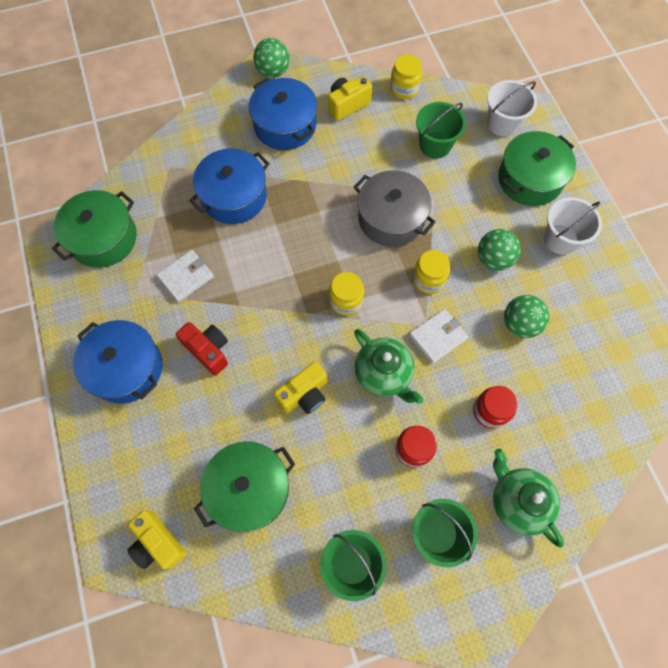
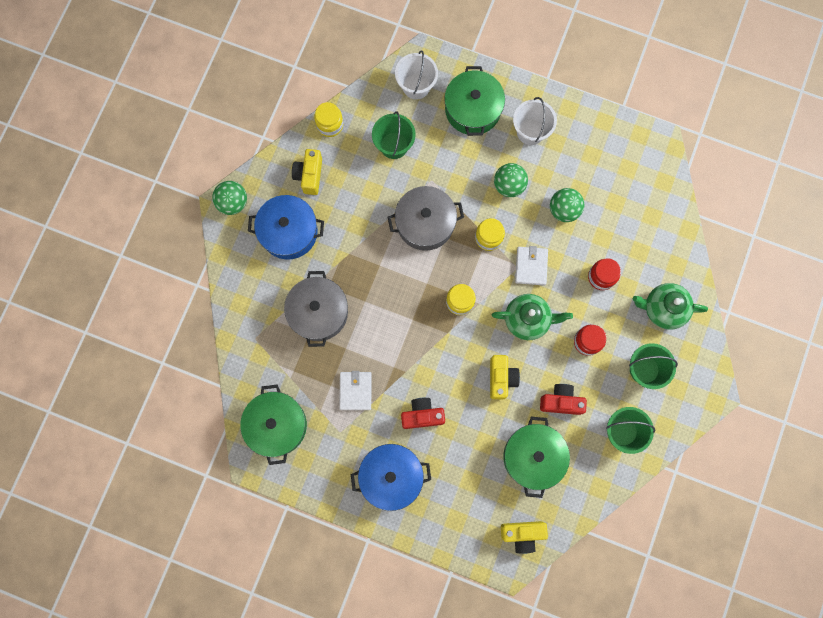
camera: 50 degrees left, 10 degrees up
blue pot [189,148,270,224] -> grey pot [284,271,348,347]
none -> red camera [540,384,587,415]

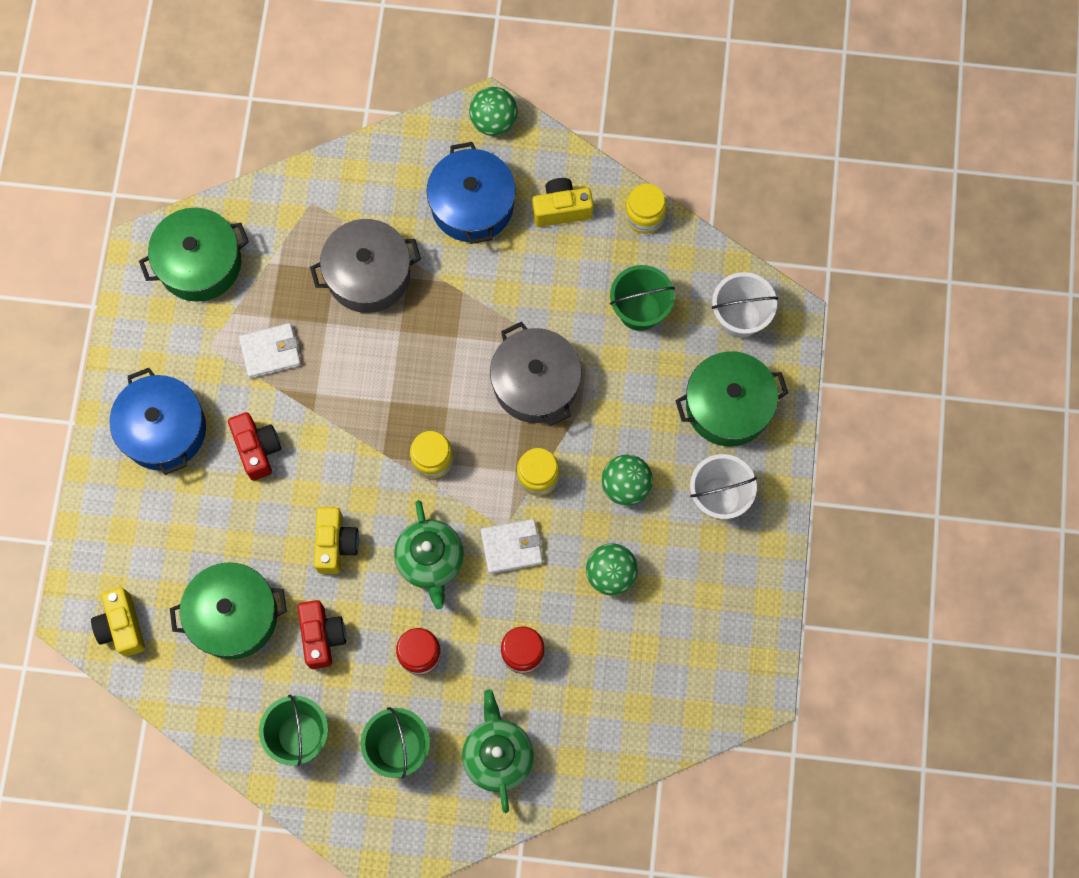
camera: 75 degrees right, 5 degrees down
yellow camera [490,355,520,399] -> yellow camera turned 75 degrees counterclockwise [314,507,359,574]

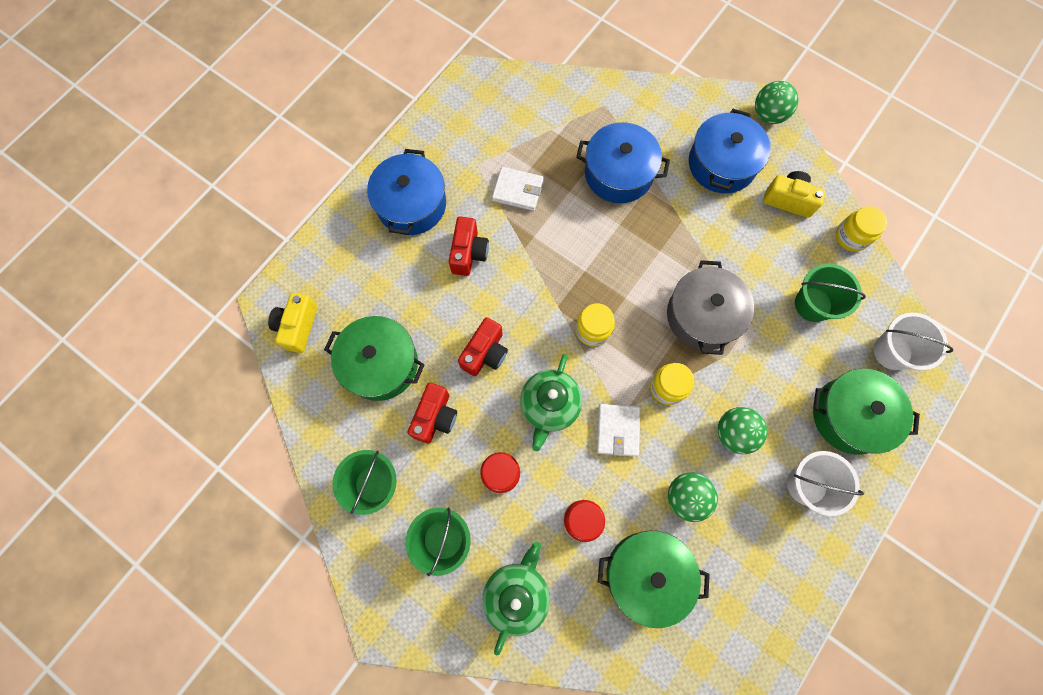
camera: 30 degrees right, 0 degrees up
green pot [139,208,249,302] -> green pot moved to [597,531,710,628]
grey pot [310,219,421,313] -> blue pot [576,122,670,203]
yellow camera [314,507,359,574] -> red camera [458,317,508,376]
white wallet [480,519,543,574] -> white wallet turned 75 degrees clockwise [597,404,640,457]

